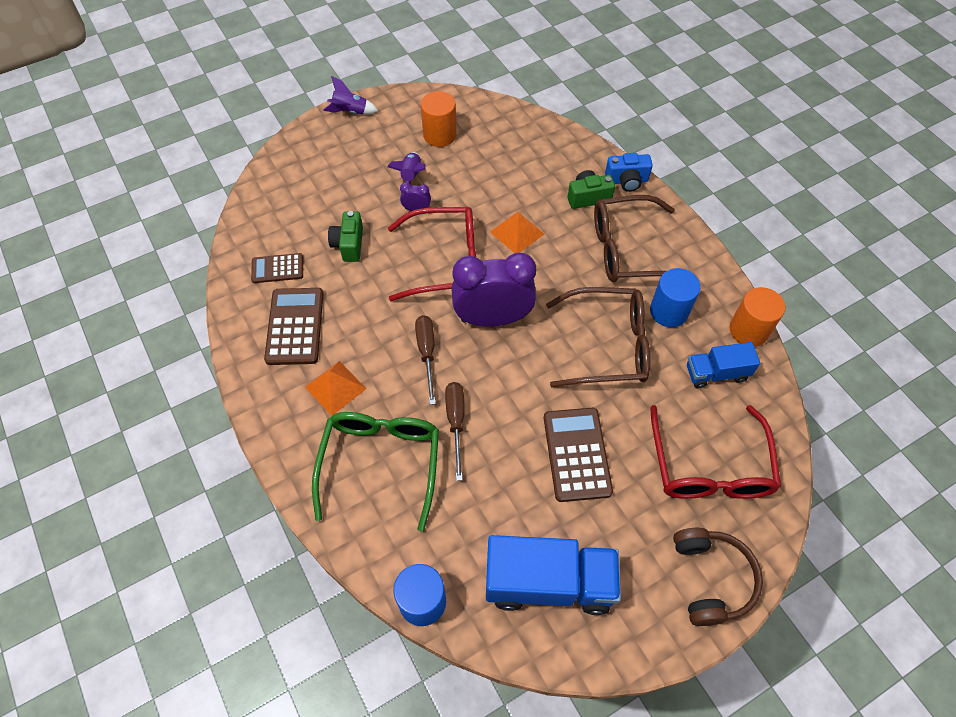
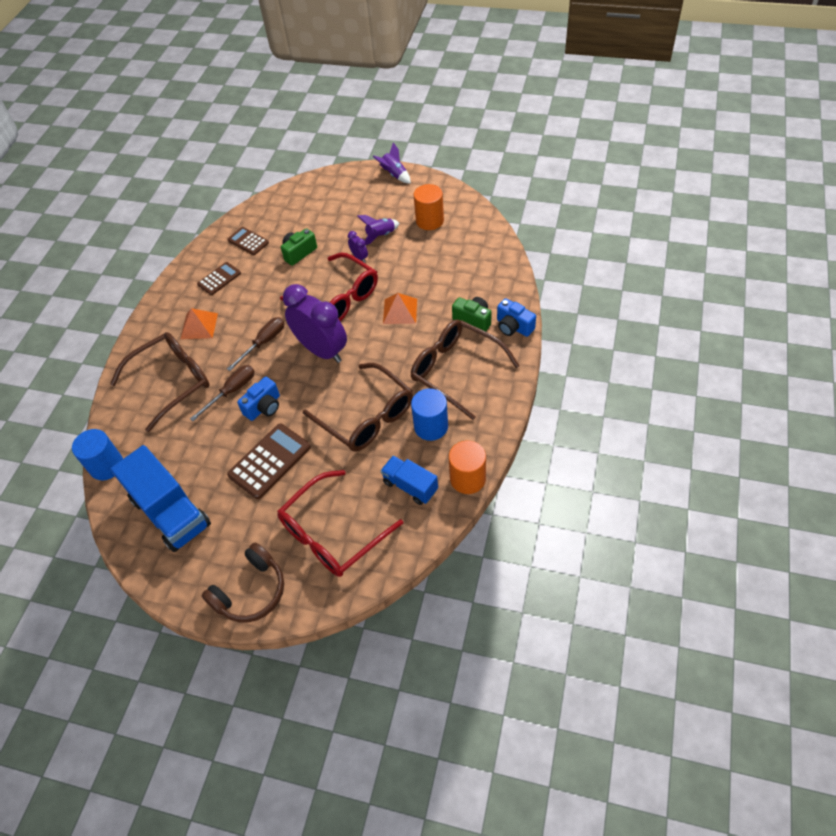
camera: 50 degrees right, 5 degrees down
brown calculator [264,288,323,365] -> brown calculator [197,262,241,295], size x0.61
green glasses [312,412,439,532] -> brown glasses [110,332,209,432]
none -> blue camera [237,377,280,421]

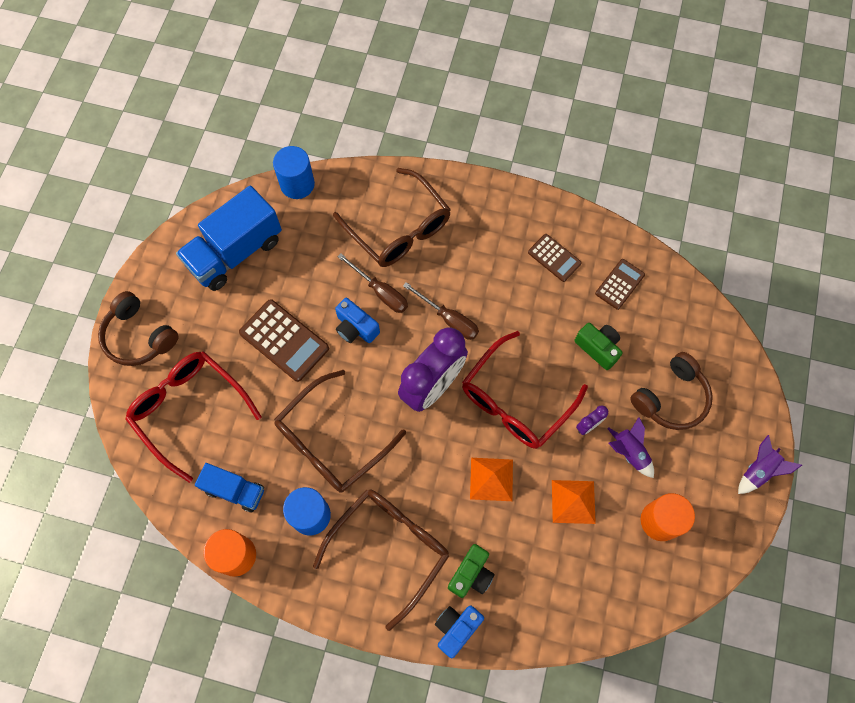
camera: 85 degrees right, 15 degrees up
orange pyramid [180,308,218,339] -> orange pyramid moved to [552,480,596,524]
blue truck [381,456,438,505] -> blue truck turned 75 degrees clockwise [195,463,264,513]
none -> brown headphones [630,352,713,430]

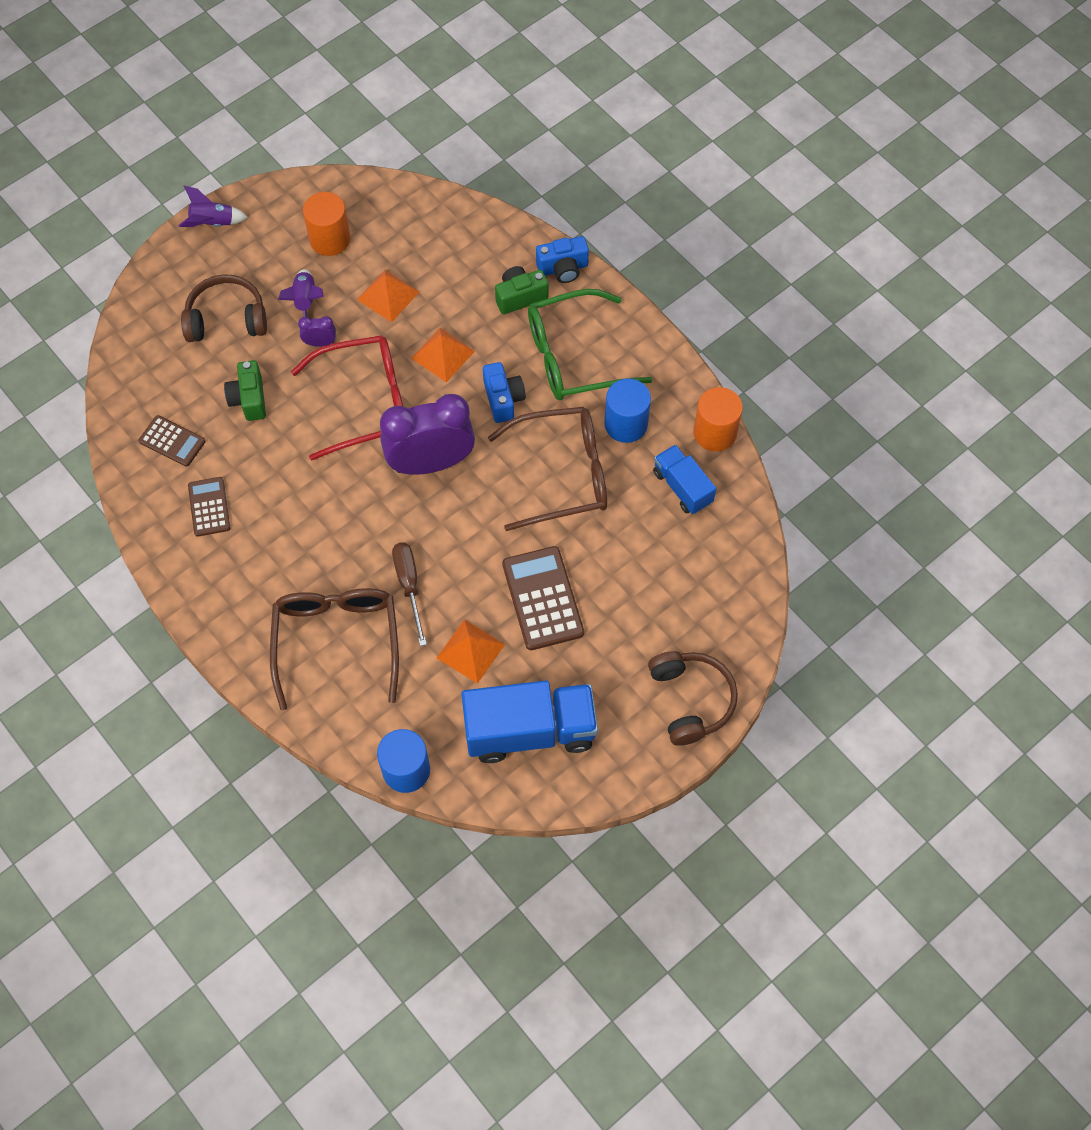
camera: 145 degrees left, 5 degrees down
red glasses [125,351,262,483] -> none
brown glasses [313,489,449,631] -> green glasses [528,289,652,400]
blue camera [335,298,380,343] -> blue camera moved to [483,362,526,423]
brown screwdriver [403,282,479,340] -> none
brown calculator [595,259,645,310] -> brown calculator turned 135 degrees counterclockwise [139,415,206,467]
none -> orange pyramid [437,620,505,684]

